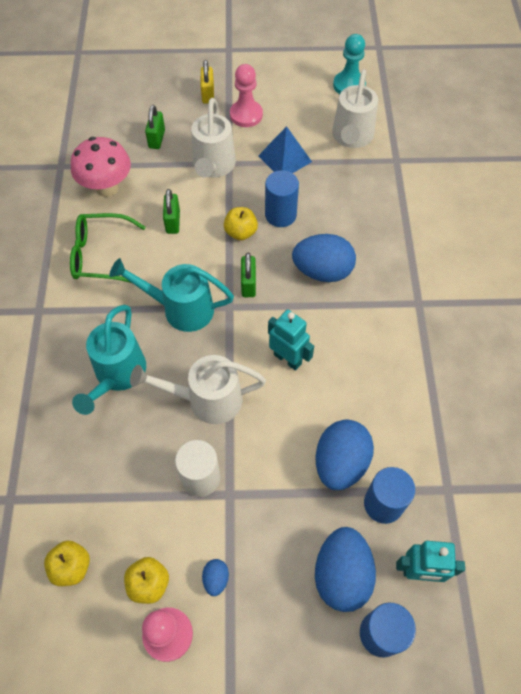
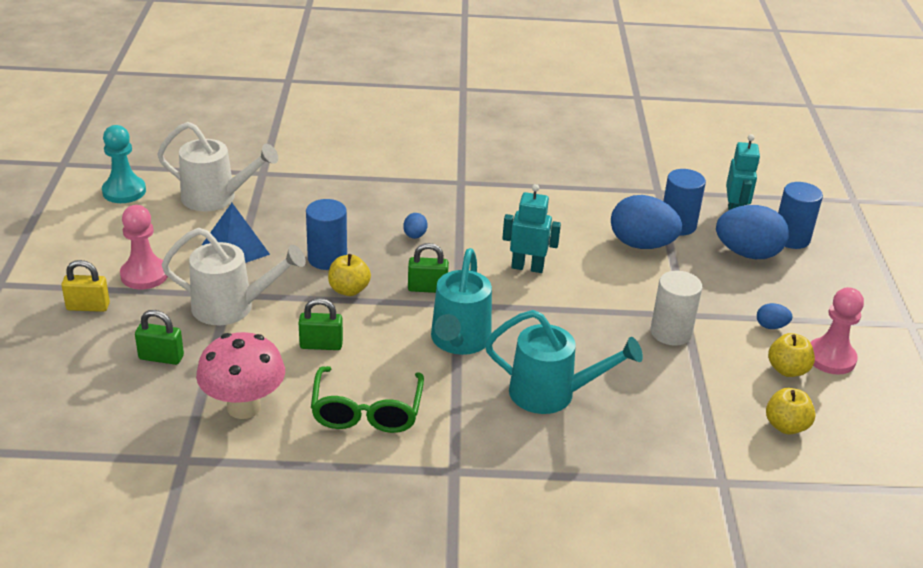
camera: 90 degrees left, 25 degrees down
white watering can [130,355,266,424] -> none
turquoise robot [268,310,314,371] -> turquoise robot turned 60 degrees clockwise [502,184,561,273]
blue egg [292,234,356,282] -> blue egg [403,213,428,239], size x0.45

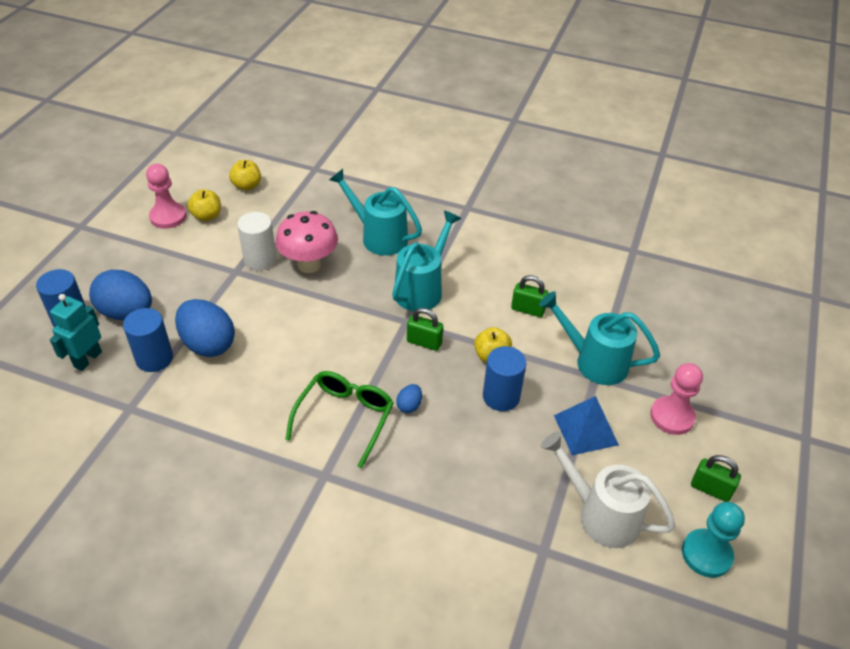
camera: 160 degrees left, 10 degrees up
yellow padlock [61,260,110,312] -> none
green padlock [135,310,184,365] -> green padlock moved to [691,455,741,502]
white watering can [161,228,306,325] -> turquoise watering can [539,291,660,385]
pink mushroom [196,332,285,419] -> pink mushroom moved to [275,211,338,273]
green glasses [311,366,424,433] -> green glasses moved to [285,371,394,468]
turquoise robot [502,184,561,273] -> none
blue egg [757,303,792,329] -> none

